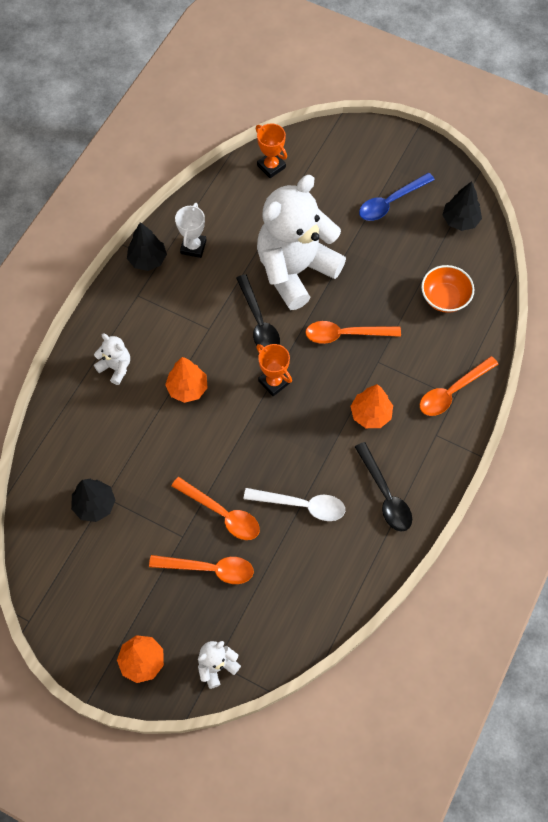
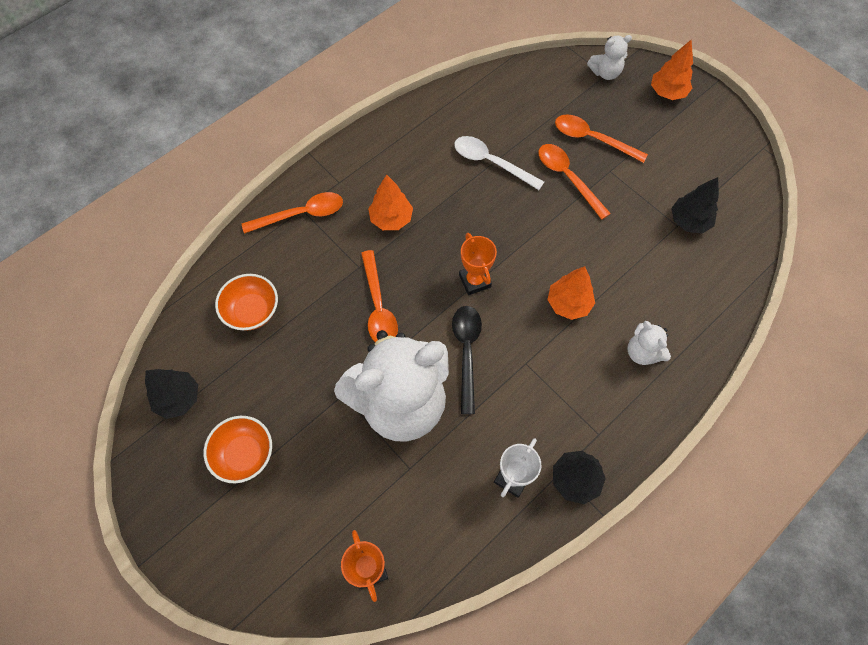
camera: 160 degrees left, 0 degrees up
orange spoon [305,321,401,344] -> orange spoon turned 60 degrees clockwise [361,250,398,342]
black spoon [355,442,412,532] -> none
blue spoon [359,173,435,221] -> orange bowl [204,416,272,483]

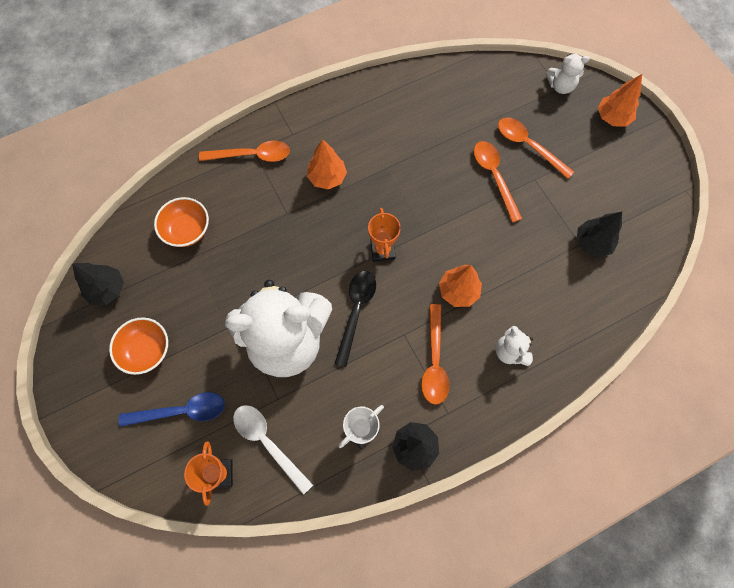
camera: 15 degrees right, 5 degrees up
orange spoon [361,250,398,342] -> orange spoon moved to [421,304,449,405]
white spoon [454,136,544,190] -> white spoon moved to [233,405,313,495]
none -> blue spoon [119,392,225,427]

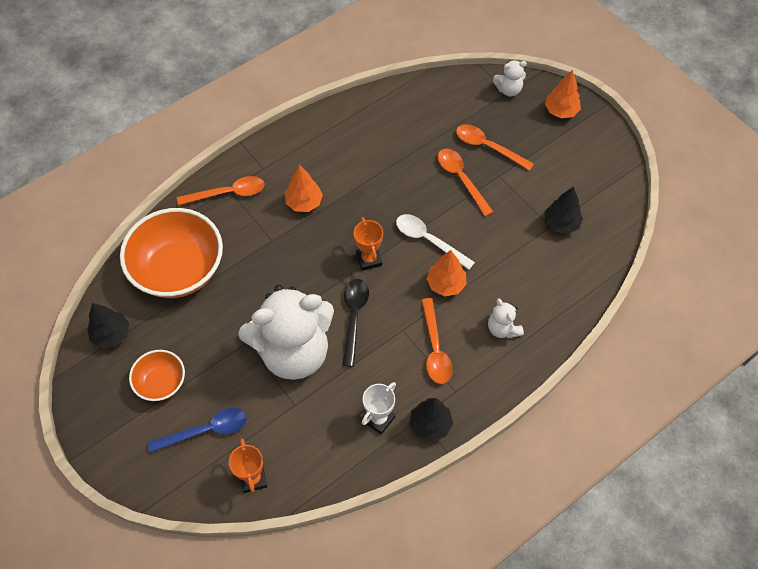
camera: 10 degrees left, 10 degrees down
orange bowl [154,197,209,247] -> orange bowl [120,208,223,298], size x1.93
white spoon [233,405,313,495] -> white spoon moved to [396,214,475,270]

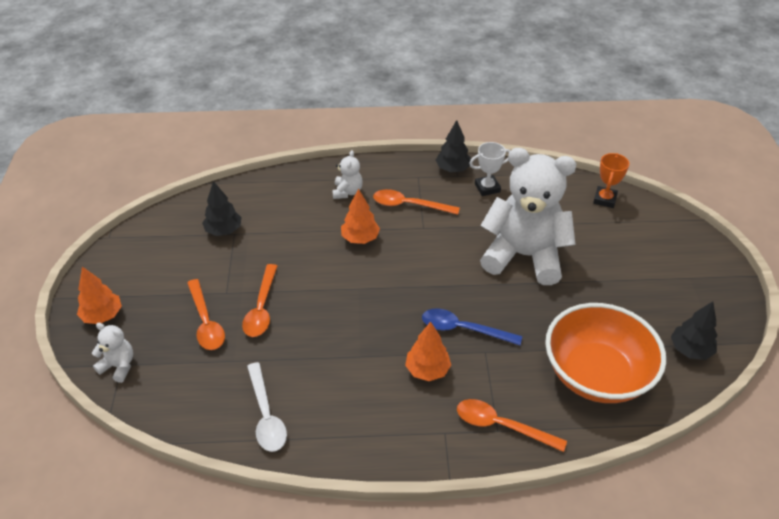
camera: 145 degrees left, 15 degrees down
orange bowl [129,350,185,401] -> none
blue spoon [147,408,247,453] -> blue spoon moved to [422,308,522,345]
black spoon [343,279,369,367] -> none
orange trophy [354,217,383,271] -> none
white spoon [396,214,475,270] -> white spoon moved to [247,362,287,452]
orange spoon [421,298,453,384] -> orange spoon turned 105 degrees counterclockwise [373,189,460,215]

